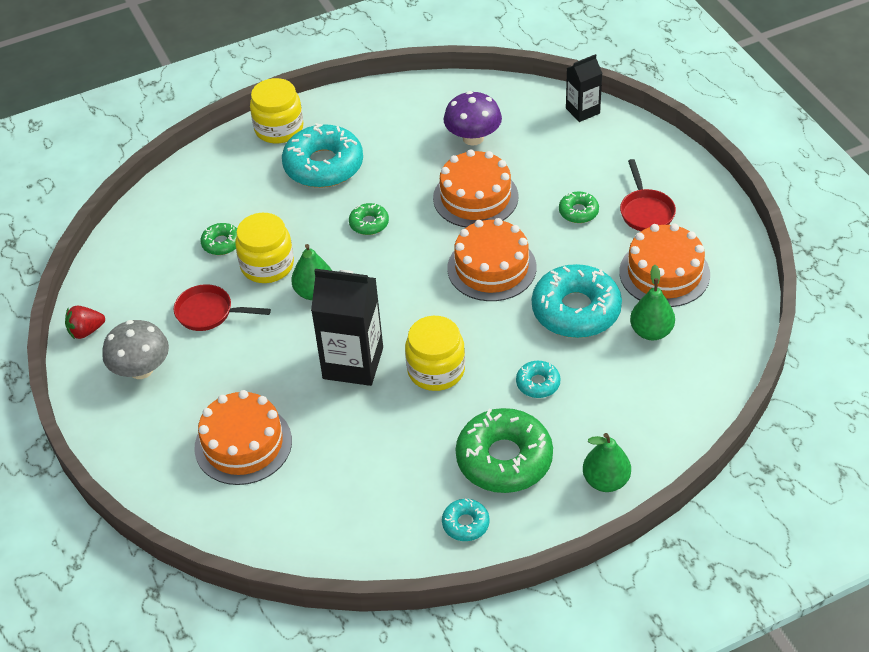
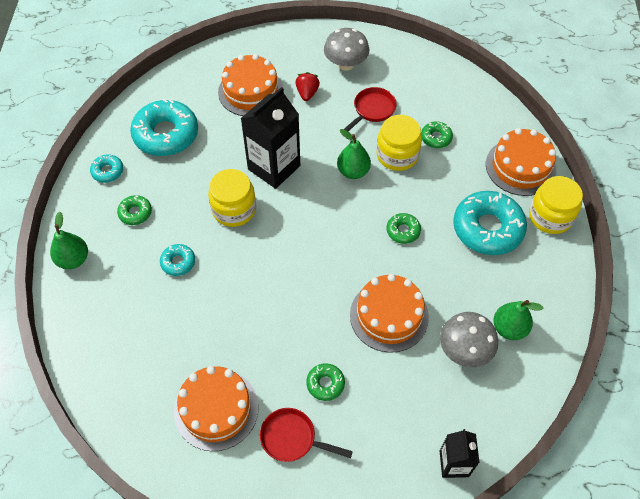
camera: 115 degrees right, 10 degrees up
red strawberry [65,306,105,339] -> red strawberry moved to [295,72,320,101]
purple mushroom [444,91,502,146] -> grey mushroom [440,312,498,368]
orange cake [447,218,537,301] -> orange cake moved to [486,128,556,196]
green donut [455,408,553,493] -> green donut [117,195,152,225], size x0.48
turquoise donut [532,264,622,338] -> turquoise donut moved to [130,99,198,156]
green pear [630,265,675,340] -> green pear moved to [493,300,544,340]

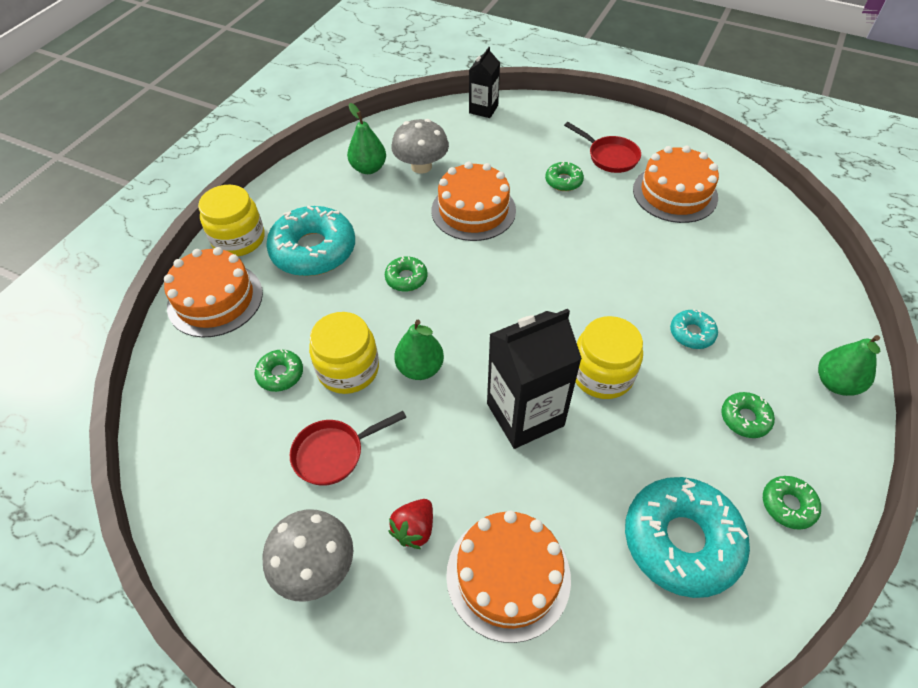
camera: 155 degrees left, 5 degrees down
turquoise donut [90,154,123,183] -> green donut [763,476,821,530]

